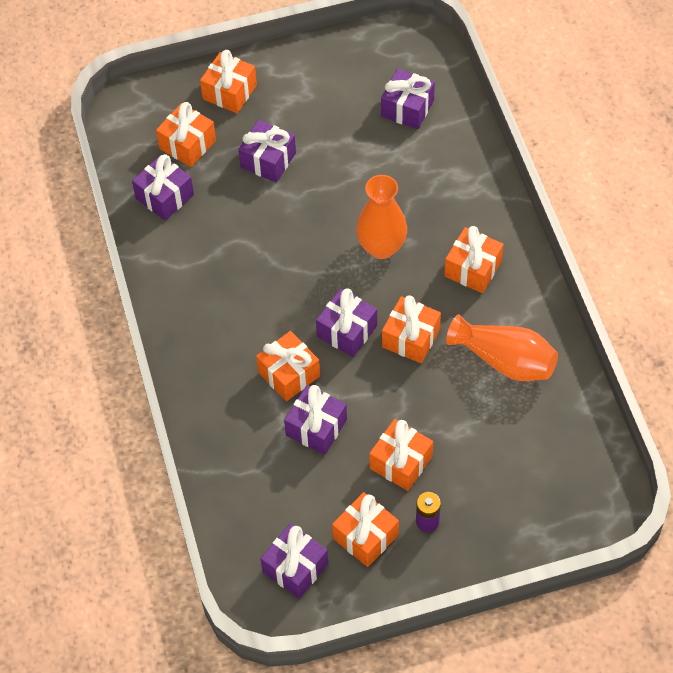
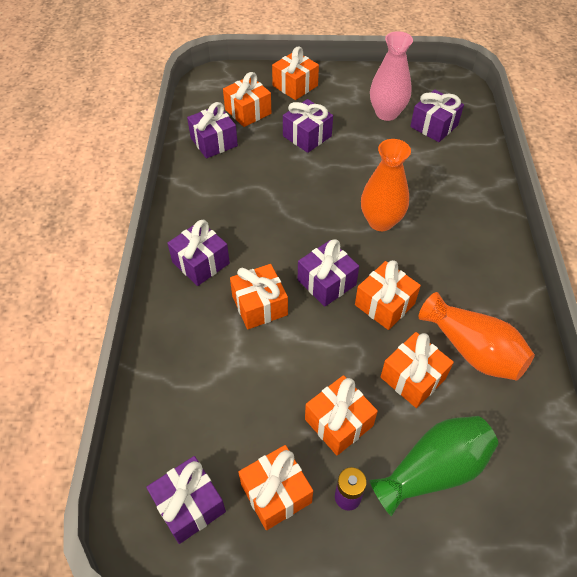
camera: 15 degrees right, 5 degrees down
purple gift [284,385,347,455] -> purple gift moved to [167,220,230,286]
orange gift [444,226,504,293] -> orange gift moved to [381,332,454,408]
none -> green vase [369,416,498,516]
none -> pink vase [370,31,413,121]

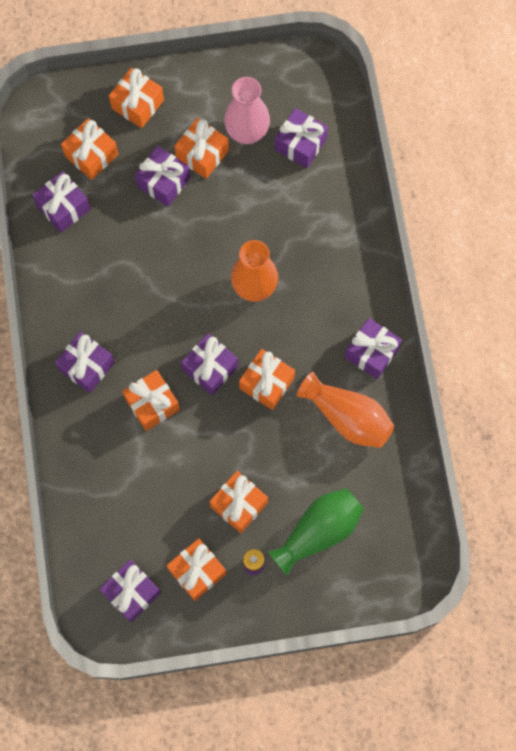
camera: 10 degrees left, 20 degrees up
orange gift [381,332,454,408] -> orange gift moved to [174,118,229,179]
none -> purple gift [345,318,402,379]

